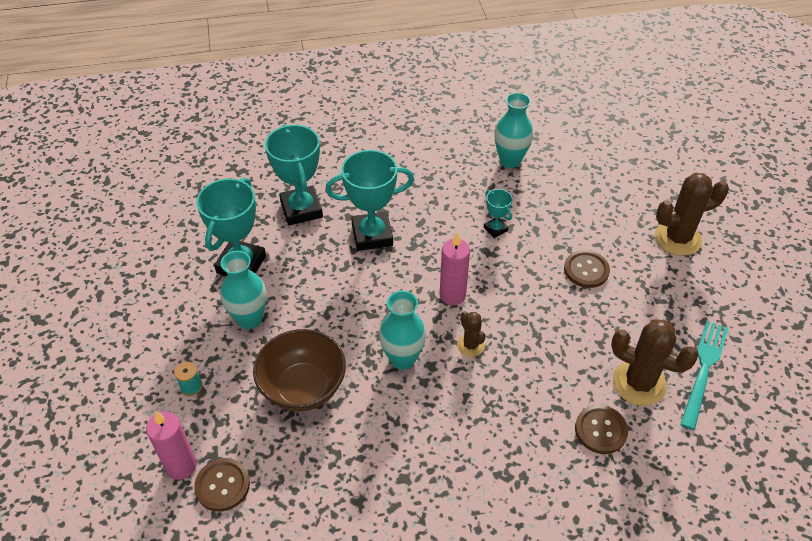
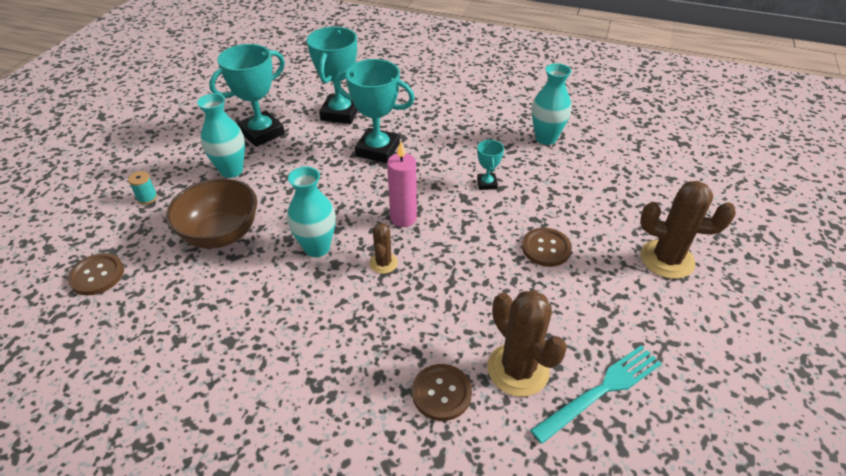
camera: 30 degrees right, 5 degrees down
pink candle [146,411,197,480] -> none

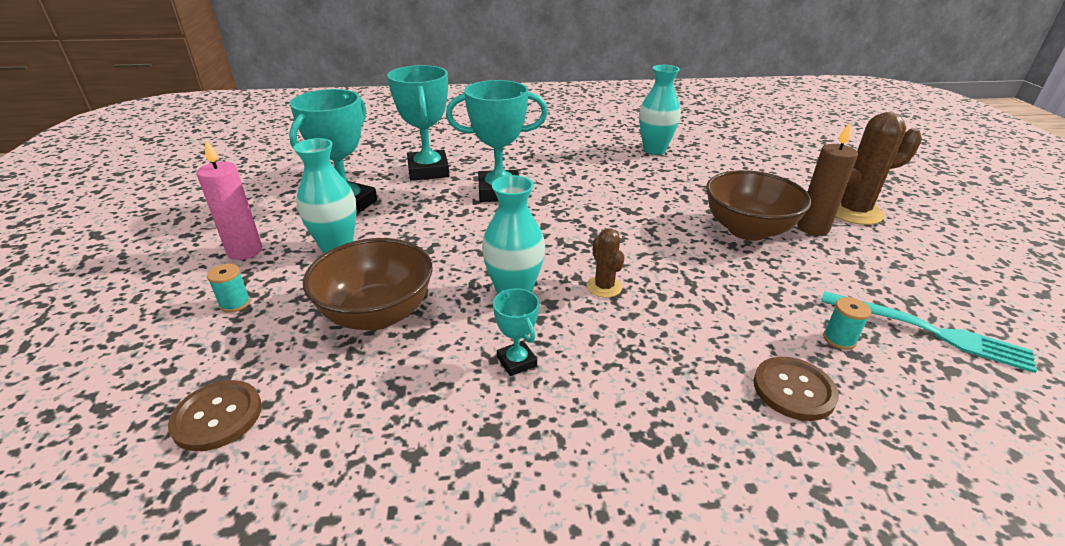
camera: 25 degrees left, 10 degrees down
pink candle [387,141,417,227] -> pink candle moved to [197,138,262,260]
turquoise trophy [477,139,504,190] -> turquoise trophy moved to [493,288,539,376]
brown cactus [488,290,567,397] -> turquoise spool [823,297,871,350]
brown button [522,228,572,267] -> brown bowl [706,170,812,241]
turquoise fork [530,345,662,444] -> turquoise fork turned 90 degrees clockwise [821,291,1037,373]
none -> brown candle [797,122,858,236]

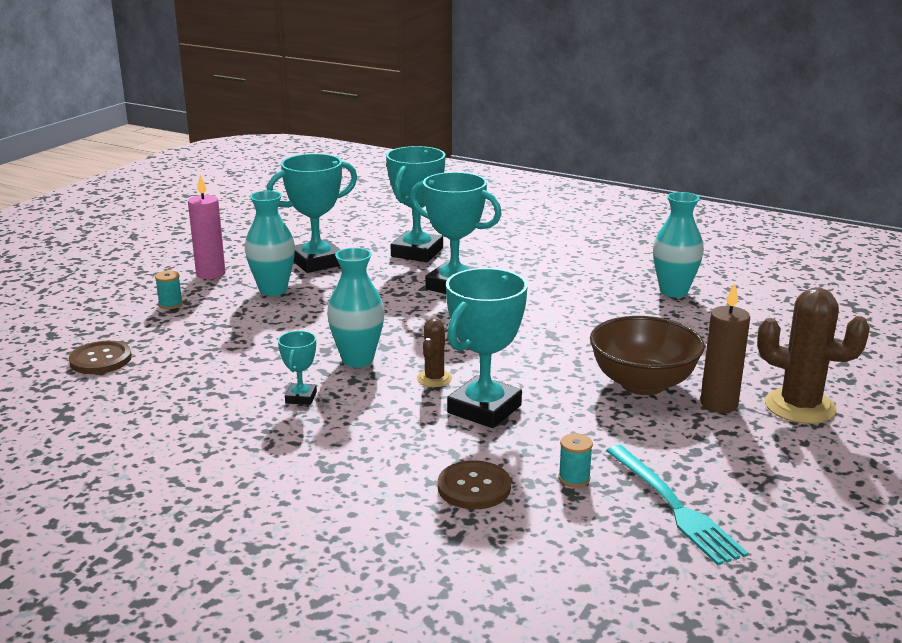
camera: 35 degrees right, 10 degrees down
brown bowl [303,238,432,330] -> none
none -> turquoise trophy [446,268,528,428]

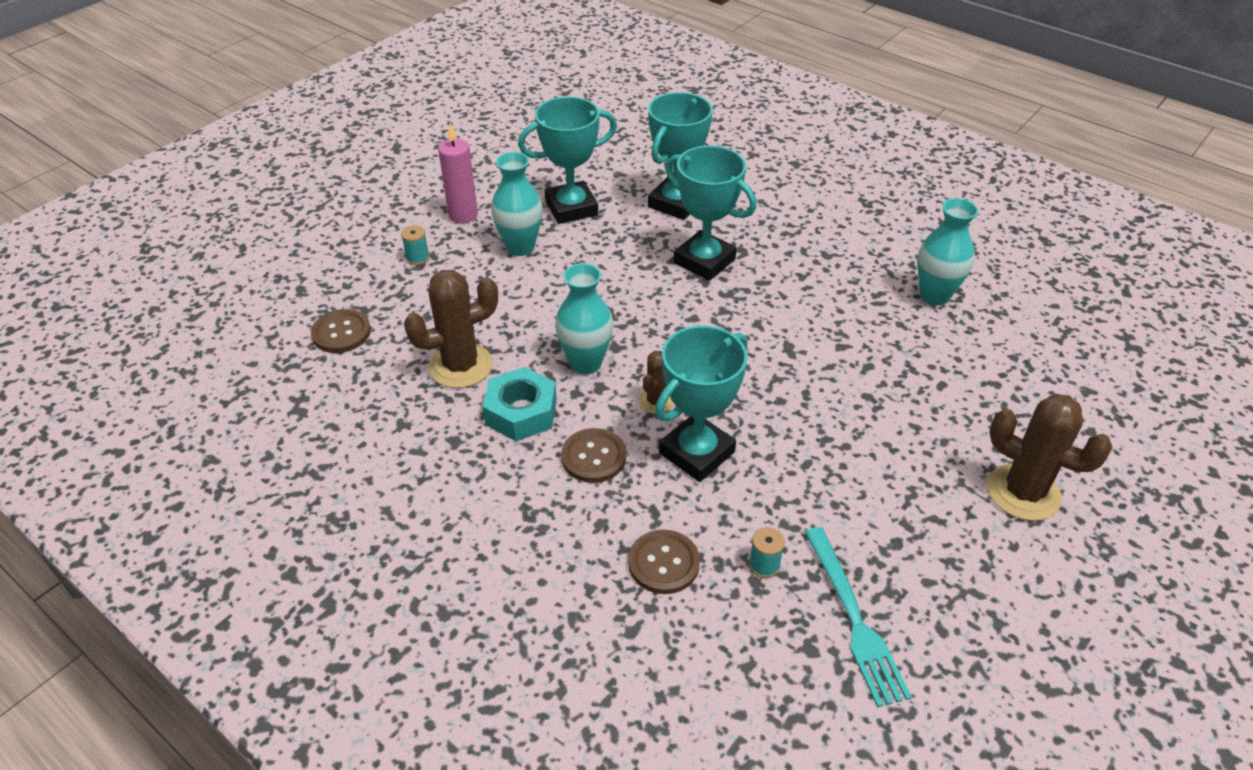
camera: 10 degrees right, 20 degrees up
turquoise trophy [278,331,317,405] -> turquoise nut [483,367,557,441]
brown bowl [590,316,705,395] -> none
brown candle [700,282,750,413] -> none
none -> brown cactus [404,270,498,388]
none -> brown button [561,428,626,483]

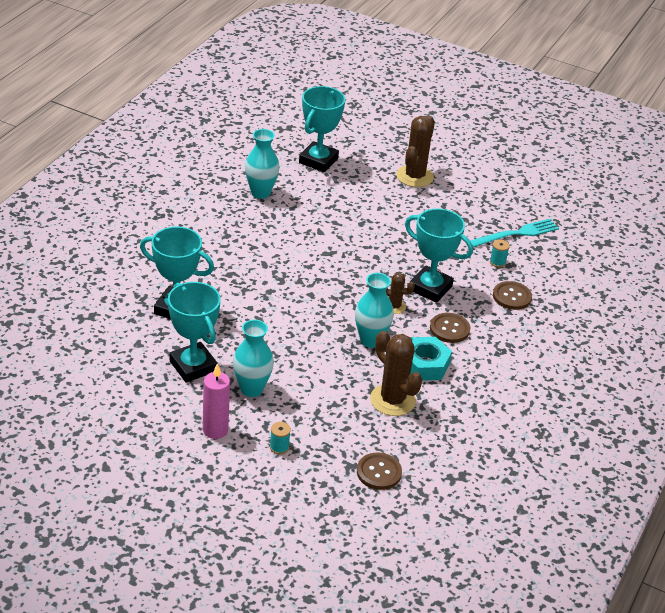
camera: 105 degrees left, 5 degrees down
turquoise trophy [665,145,756,281] -> turquoise trophy moved to [299,86,345,172]

